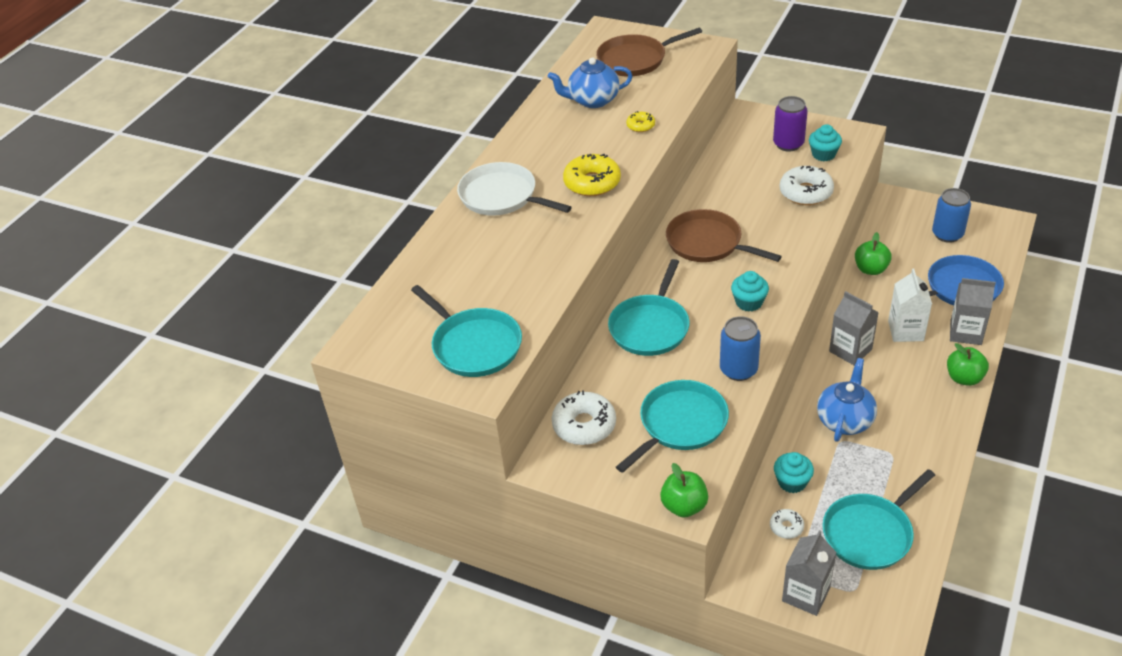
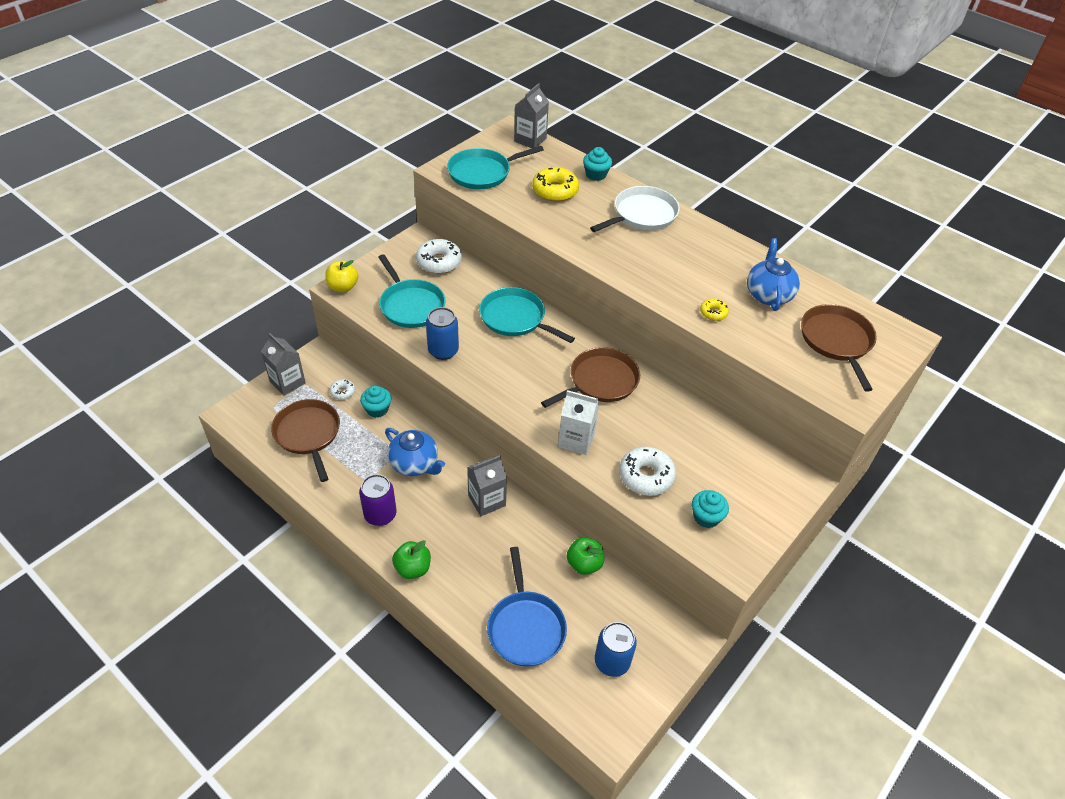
camera: 100 degrees right, 5 degrees up
yellow donut [563,154,621,196] -> yellow donut moved to [532,167,579,202]
green apple [660,463,708,518] -> yellow apple [325,260,358,292]
turquoise cupcake [731,271,769,311] -> turquoise cupcake moved to [583,147,612,181]
purple can [773,96,808,152] -> purple can moved to [359,474,397,526]
turquoise pan [822,469,935,570] -> brown pan [271,399,340,482]
white carton [888,269,932,342] -> white carton moved to [558,390,600,455]
grey carton [950,278,996,345] -> grey carton moved to [514,83,549,148]

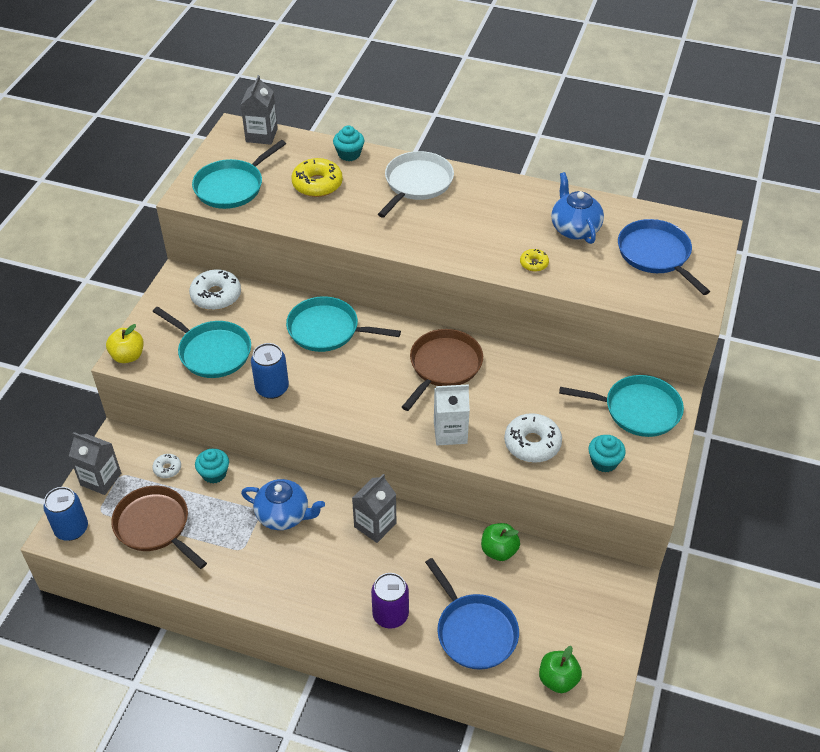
camera: 20 degrees left, 0 degrees up
purple can [359,474,397,526] -> purple can moved to [371,573,409,629]
green apple [392,540,431,579] -> green apple moved to [539,646,582,693]
blue can [595,622,637,677] -> blue can moved to [43,487,88,541]
brown pan [801,304,877,392] -> blue pan [618,219,710,295]
none -> turquoise pan [559,375,684,437]

